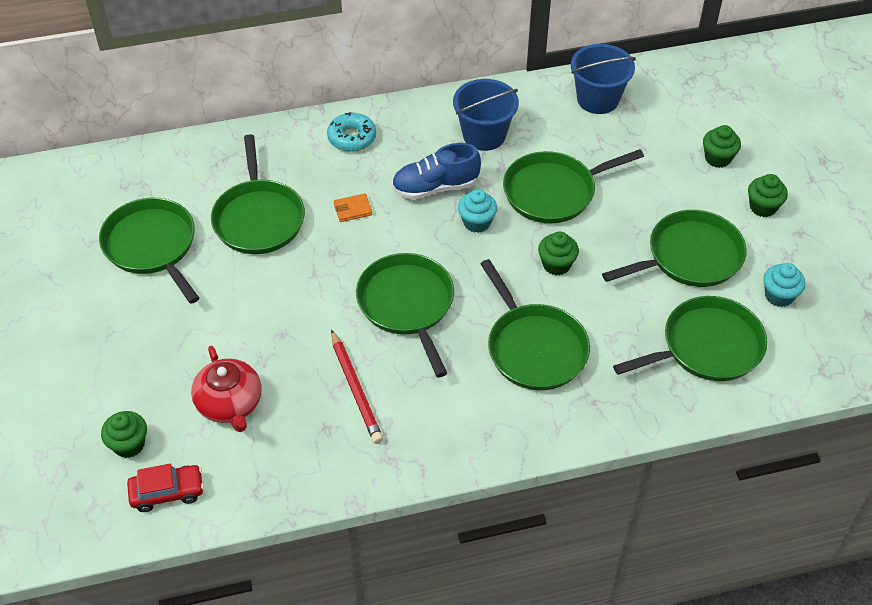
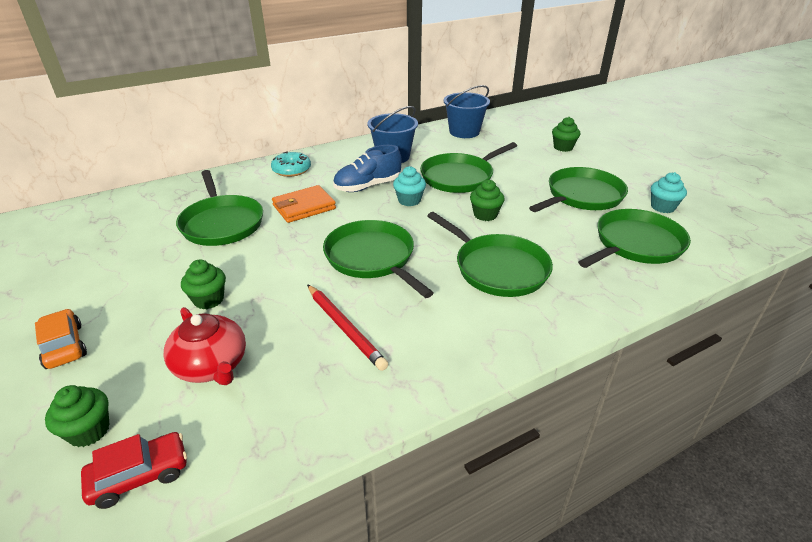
camera: 15 degrees left, 15 degrees down
green pan [99,198,199,304] -> none
orange wallet [334,193,372,222] -> orange wallet [272,185,336,223], size x1.81
green cupcake [748,174,788,217] -> green cupcake moved to [181,259,226,309]
none -> orange car [35,309,87,369]

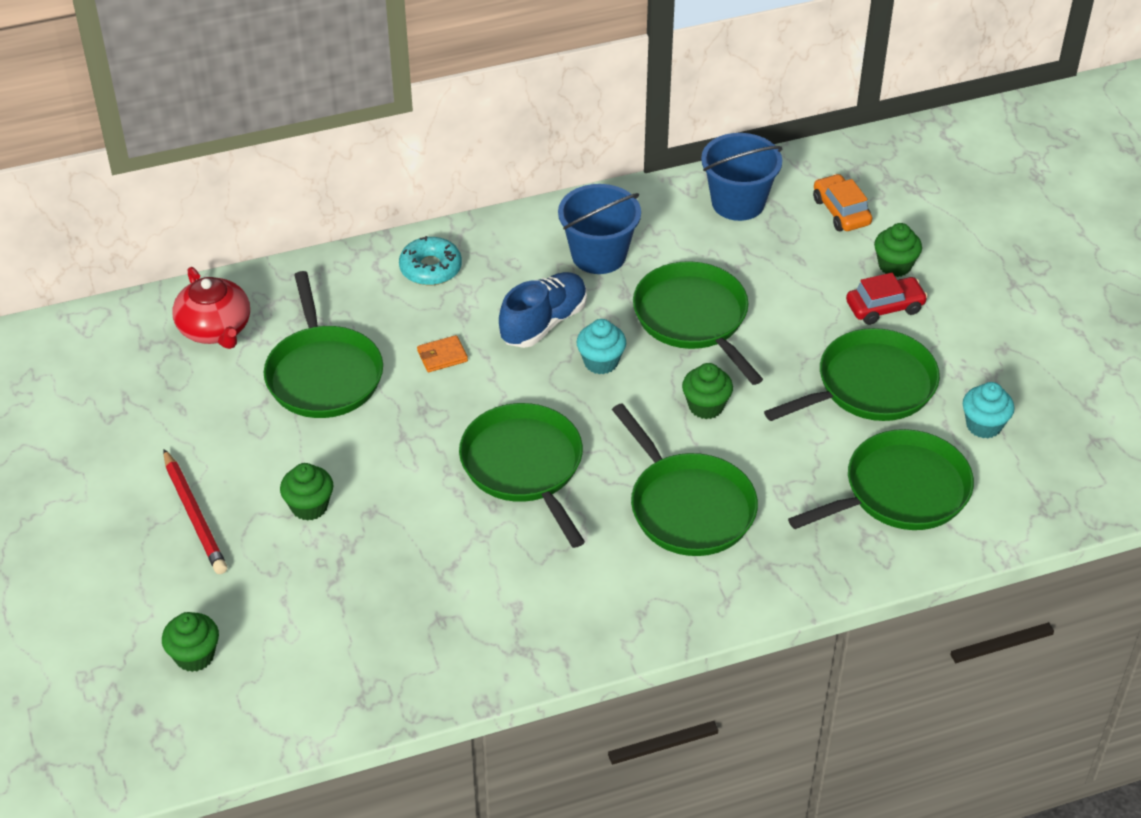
camera: 10 degrees right, 10 degrees up
orange car [35,309,87,369] -> orange car moved to [813,174,872,231]
red car [81,432,187,509] -> red car moved to [846,273,928,325]
red teapot [164,307,246,385] -> red teapot moved to [172,267,250,349]
orange wallet [272,185,336,223] -> orange wallet [417,335,468,372], size x0.55
red pencil [307,284,389,371] -> red pencil moved to [164,449,227,574]
blue shoe [333,145,402,192] -> blue shoe turned 150 degrees clockwise [499,272,587,348]
green pan [420,142,517,193] -> green pan turned 90 degrees clockwise [633,261,763,385]

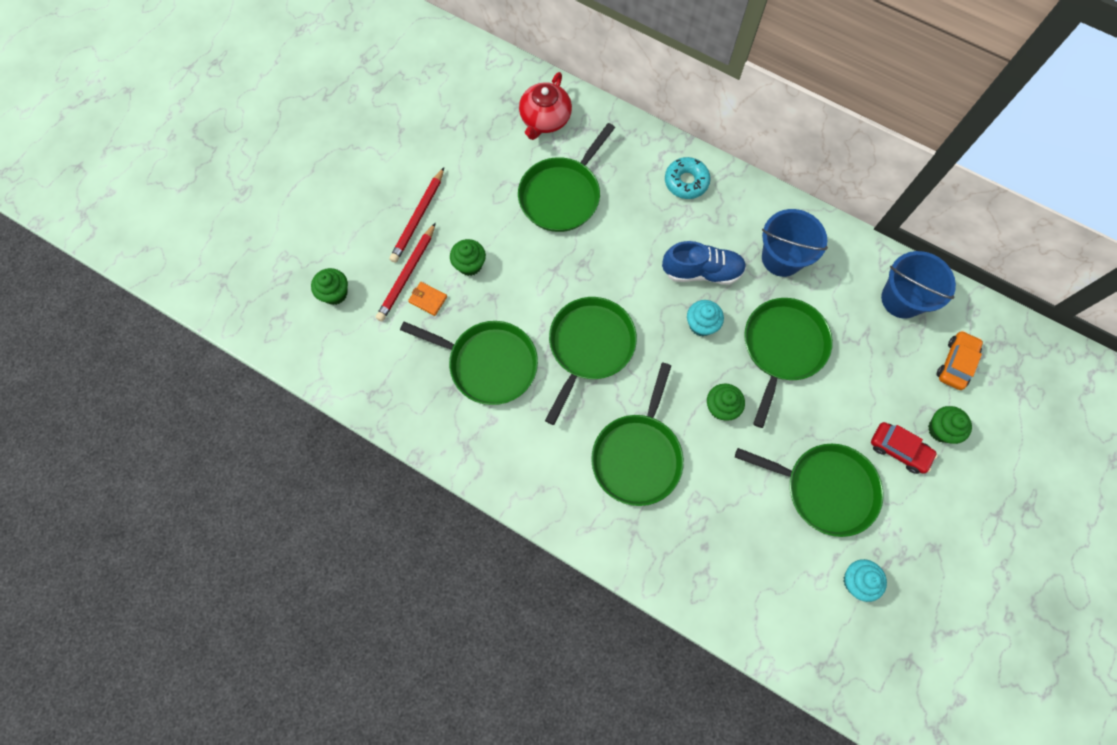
camera: 50 degrees right, 25 degrees up
orange wallet [417,335,468,372] -> orange wallet moved to [408,282,447,316]
green pan [788,429,974,530] -> green pan moved to [400,321,538,405]
none -> red pencil [376,223,436,322]

